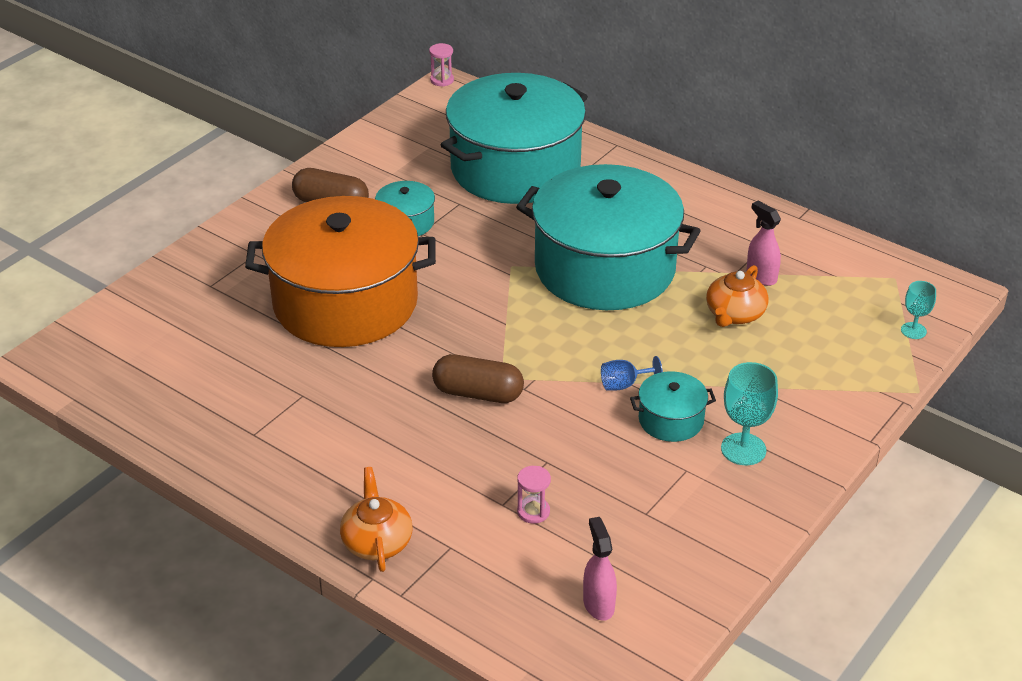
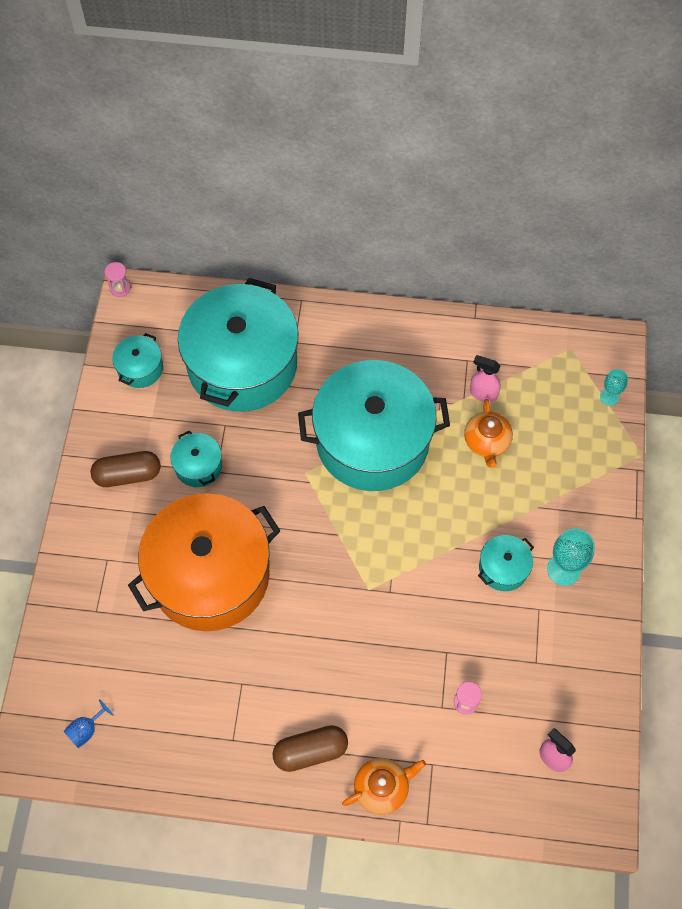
camera: 30 degrees left, 25 degrees up
orange teapot [340,467,412,572] -> orange teapot turned 105 degrees clockwise [342,758,426,815]
brown capsule [432,354,524,403] -> brown capsule moved to [273,725,348,772]
blue goblet [601,356,663,390] -> blue goblet moved to [63,699,114,748]
none -> turquoise pot [112,333,163,388]

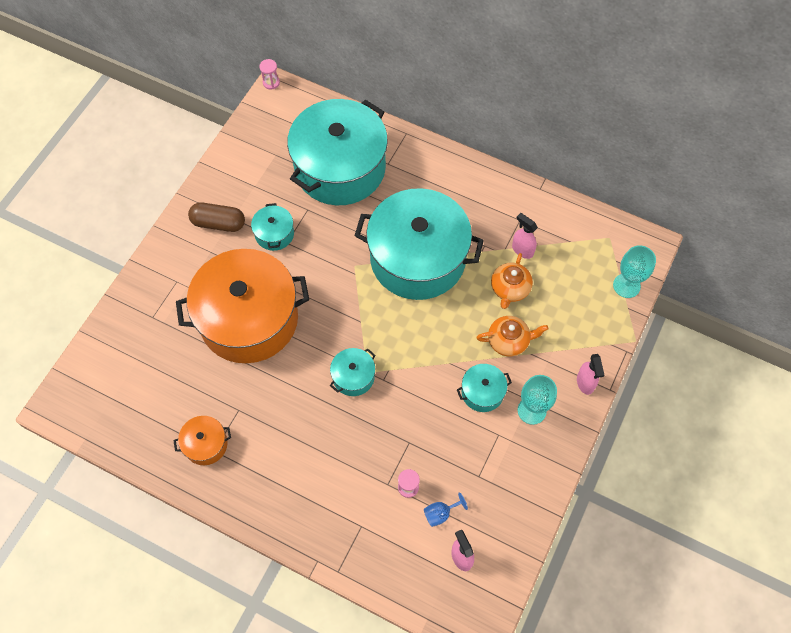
camera: 20 degrees right, 0 degrees up
blue goblet [63,699,114,748] -> blue goblet moved to [424,492,468,527]
turquoise pot [112,333,163,388] -> turquoise pot moved to [330,348,376,396]
brown capsule [273,725,348,772] -> none
orange teapot [342,758,426,815] -> orange teapot moved to [476,316,549,357]
turquoise goblet [600,369,628,406] -> turquoise goblet [613,245,656,298], size x1.64
none -> orange pot [173,416,231,465]
none -> pink spray bottle [577,354,604,395]

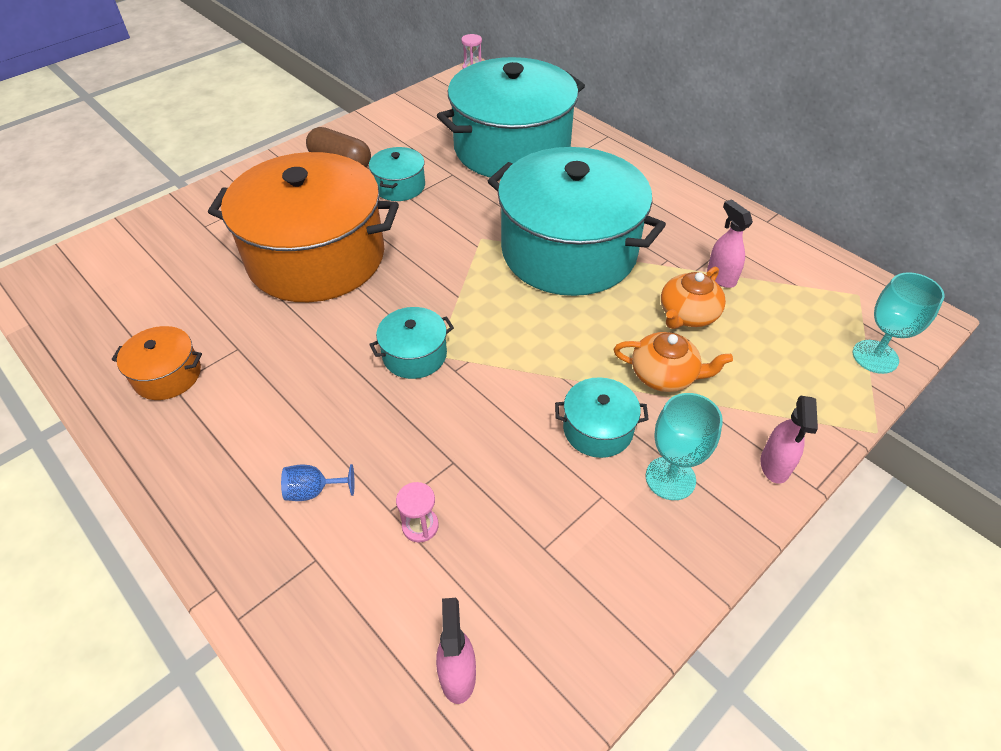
camera: 20 degrees right, 15 degrees down
blue goblet [424,492,468,527] -> blue goblet moved to [281,464,355,501]

